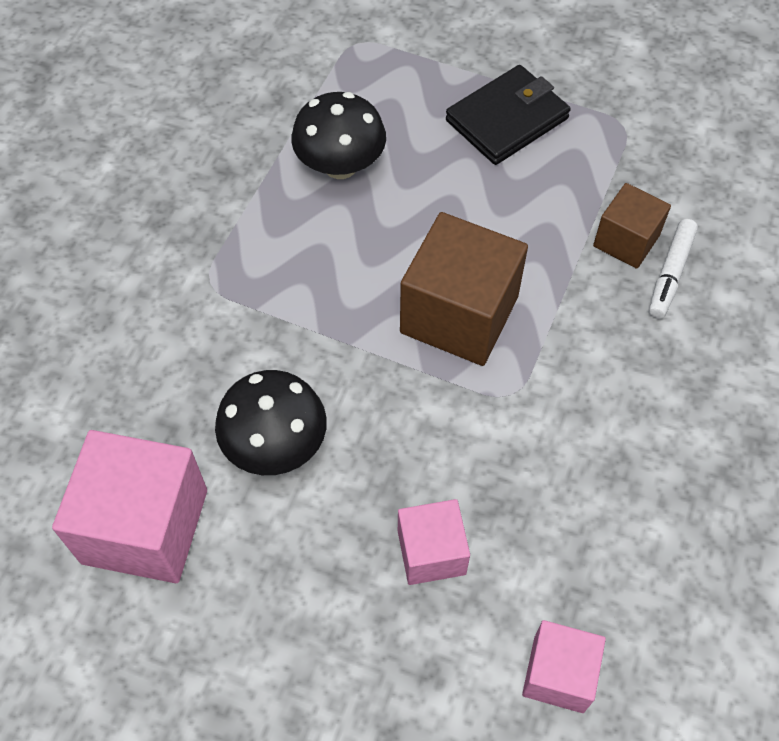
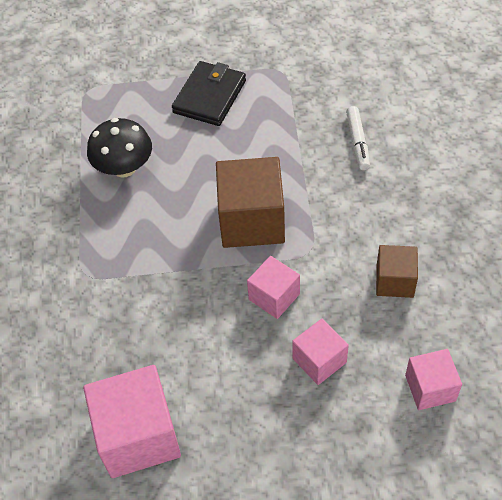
camera: 25 degrees left, 5 degrees down
black mushroom [215,370,327,475] -> none
brown cube [593,183,671,269] -> brown cube moved to [376,245,418,298]
none -> pink cube [247,256,300,319]

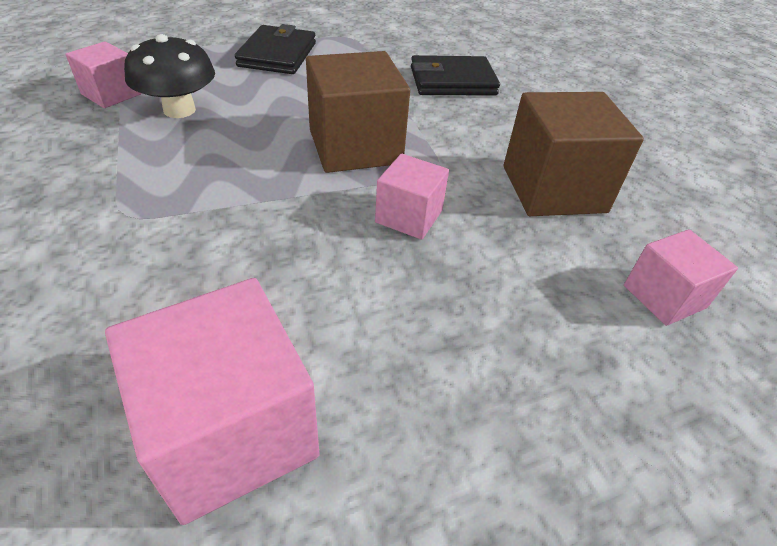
camera: 20 degrees left, 10 degrees down
pink cube [292,319,349,385] -> pink cube moved to [66,41,141,108]
white marker [346,106,370,170] -> black wallet [411,55,500,96]
brown cube [376,245,418,298] -> brown cube [504,92,644,216], size x1.75

